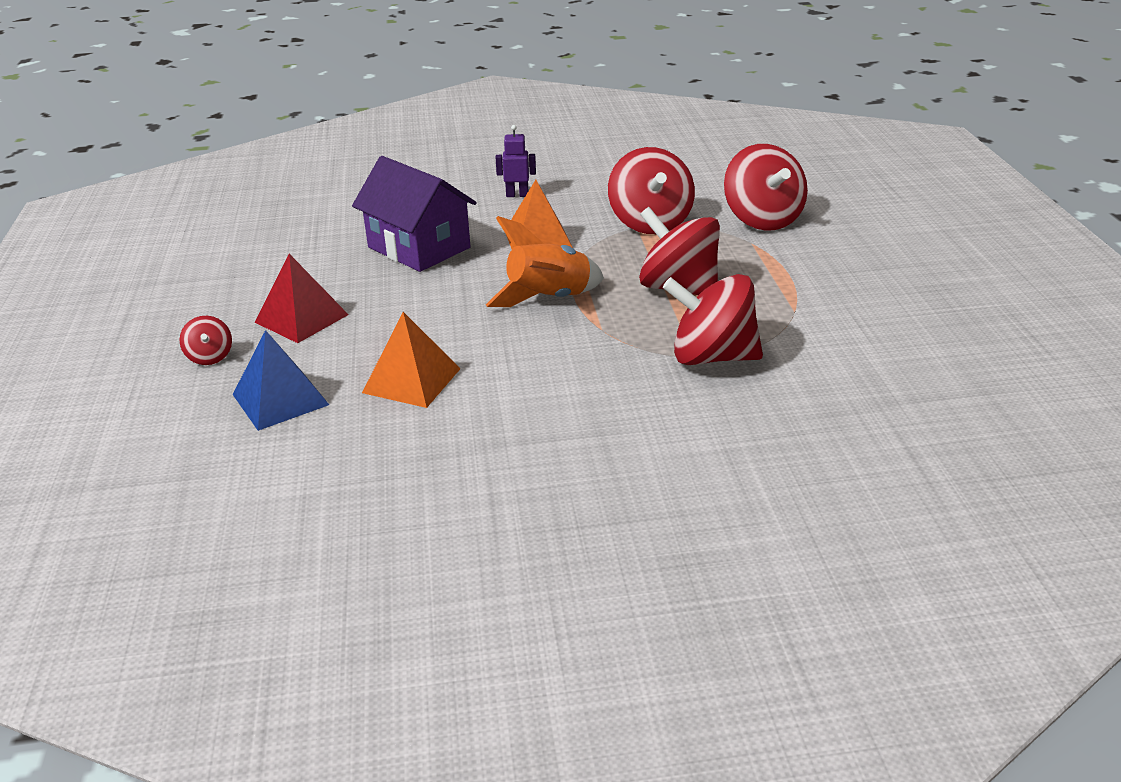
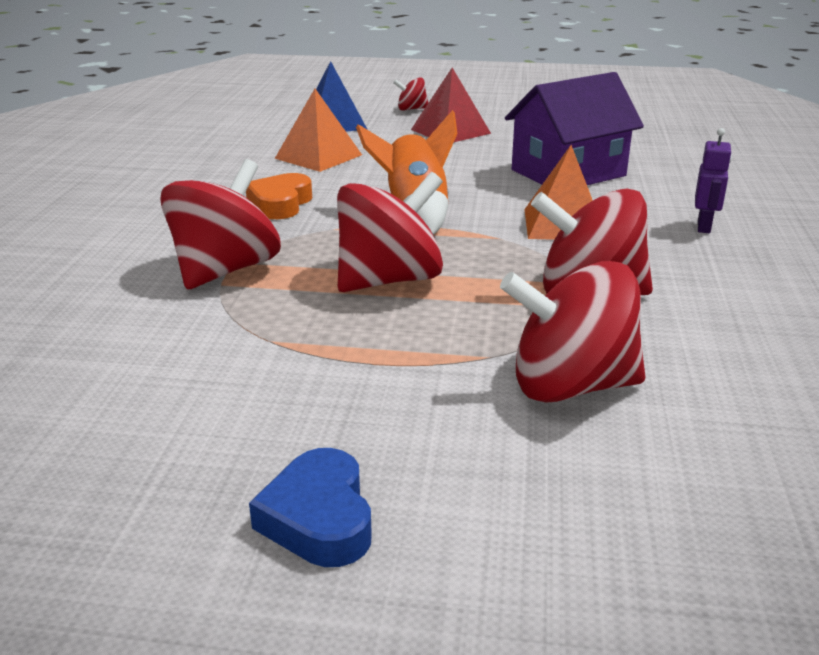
camera: 105 degrees right, 5 degrees down
none -> orange heart [246,173,312,219]
none -> blue heart [249,448,372,567]

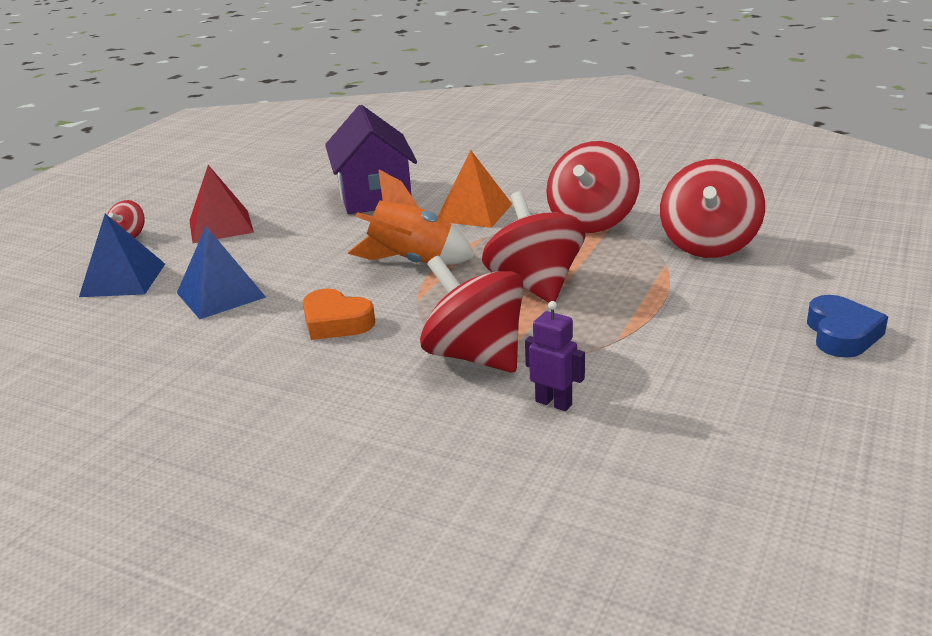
camera: 70 degrees left, 0 degrees up
blue heart [249,448,372,567] -> blue heart turned 90 degrees counterclockwise [807,295,888,358]
orange pyramid [275,89,362,172] -> blue pyramid [177,226,266,319]
purple robot [695,128,732,233] -> purple robot moved to [525,301,585,411]

